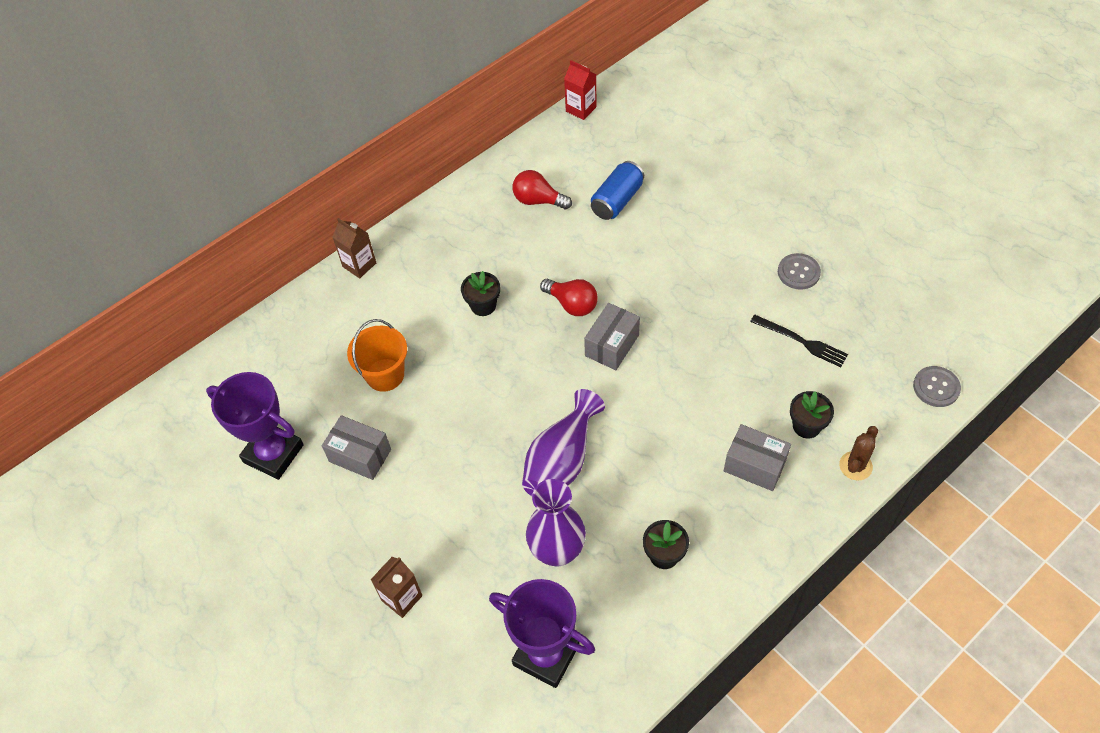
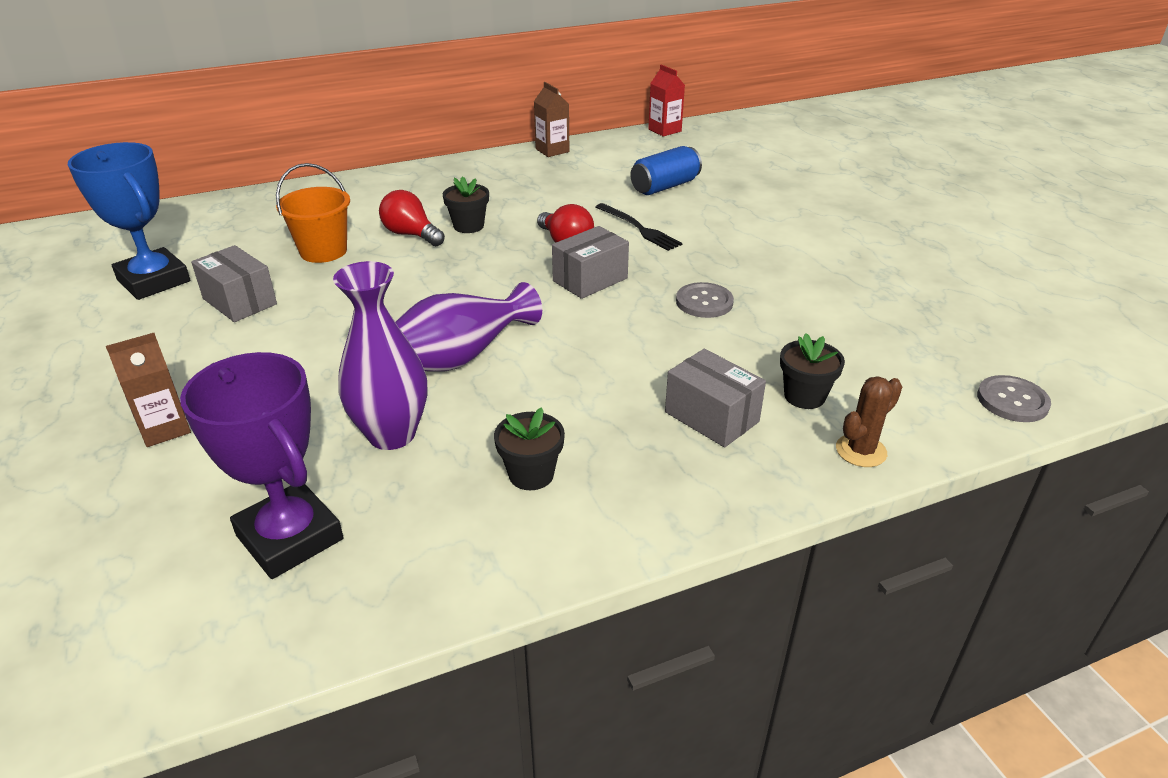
camera: 15 degrees right, 20 degrees down
purple trophy [206,372,303,480] -> blue trophy [68,142,190,300]
brown carton [333,218,376,278] -> brown carton moved to [534,82,569,157]
red light bulb [512,170,572,209] -> red light bulb moved to [379,190,445,246]
black fork [750,315,848,367] -> black fork moved to [596,203,682,251]
grey button [778,253,821,290] -> grey button moved to [676,282,734,318]

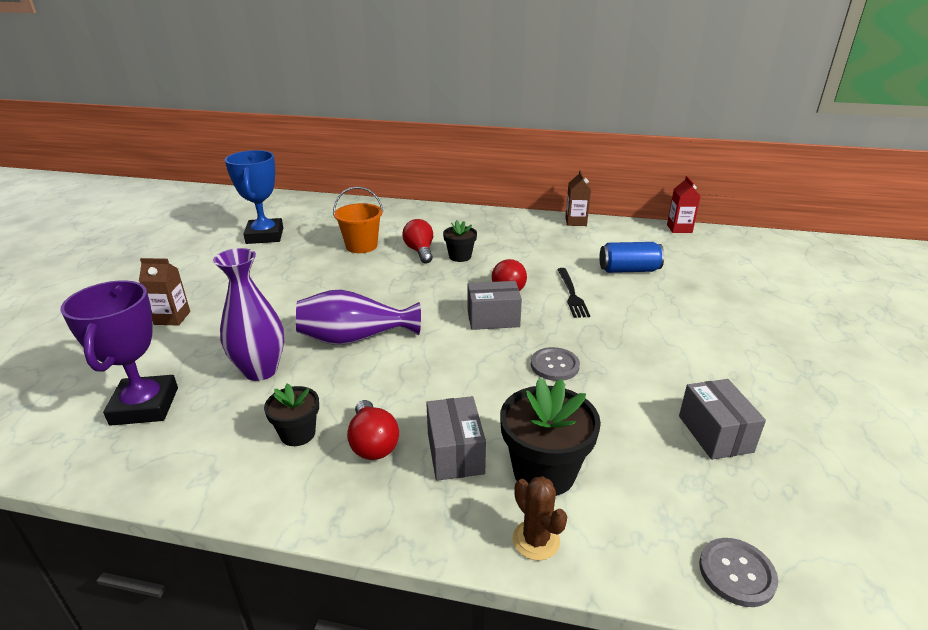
camera: 35 degrees right, 5 degrees down
grey box [191,245,277,322] -> grey box moved to [679,379,766,460]
black flower pot [780,333,845,409] -> black flower pot [500,378,601,496], size x1.68
brown cactus [836,376,902,467] -> brown cactus turned 60 degrees clockwise [513,476,568,561]
none -> red light bulb [347,400,399,460]

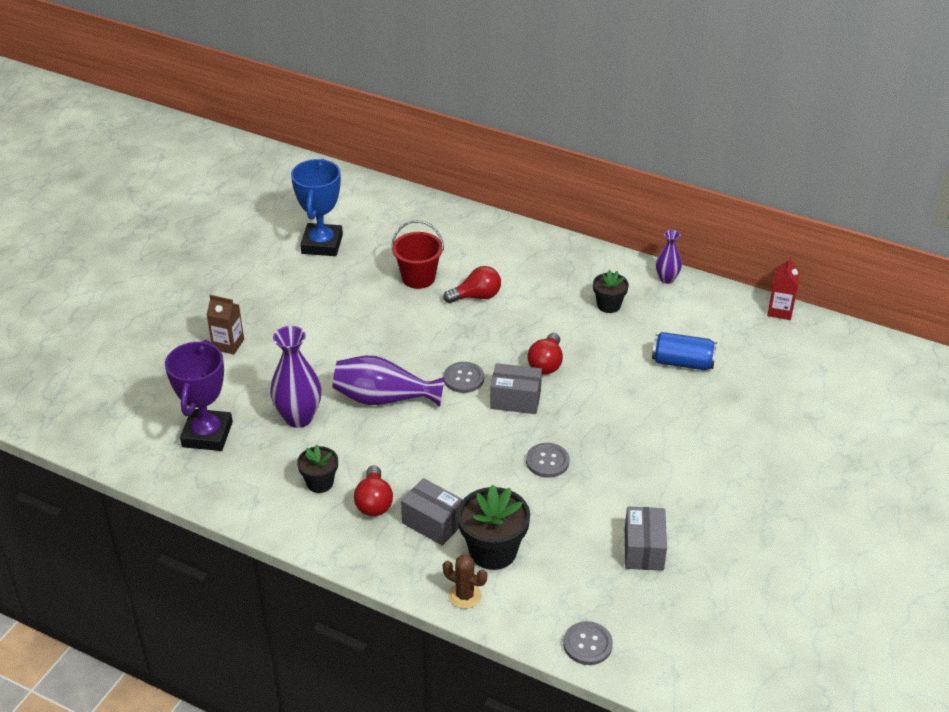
camera: 15 degrees right, 10 degrees up
orange bucket [333,187,383,253] -> red bucket [391,220,444,289]
red light bulb [402,219,433,263] -> red light bulb turned 75 degrees clockwise [444,266,501,303]
grey box [426,396,486,481] -> grey box turned 60 degrees counterclockwise [401,478,463,546]
black flower pot [443,220,477,262] -> black flower pot moved to [593,270,629,313]
brown cactus [513,476,568,561] -> brown cactus turned 45 degrees counterclockwise [443,554,487,609]
black fork [557,268,590,318] -> none
brown carton [565,170,591,226] -> purple vase [656,230,682,284]
none -> grey button [444,362,484,393]

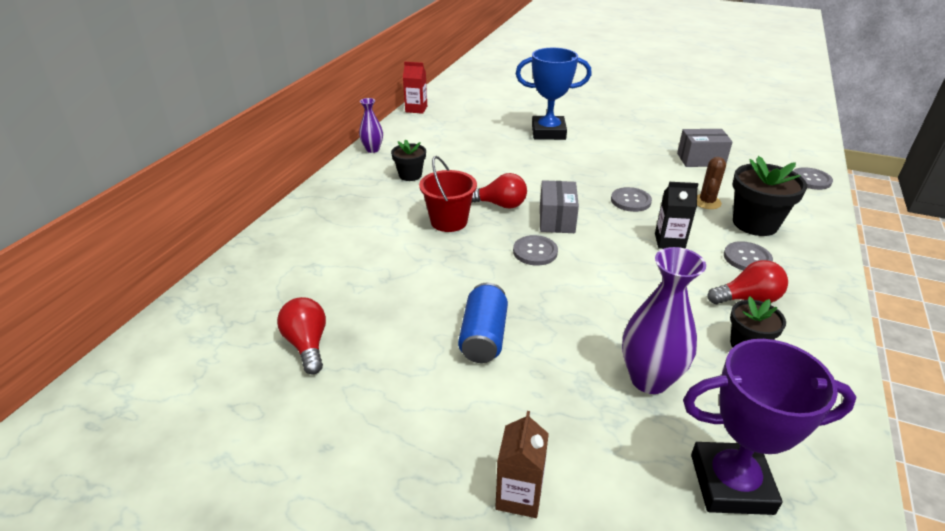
camera: 95 degrees left, 5 degrees down
blue trophy [291,159,343,256] -> blue trophy moved to [516,48,592,140]
purple vase [333,355,445,407] -> none
red bucket [391,220,444,289] -> red bucket moved to [419,156,477,232]
grey box [401,478,463,546] -> grey button [724,241,773,270]
brown cactus [443,554,487,609] -> brown cactus moved to [697,157,726,209]
red light bulb [444,266,501,303] -> red light bulb moved to [277,297,326,375]
blue can [652,332,717,370] -> blue can moved to [458,283,508,363]
none -> black carton [655,182,698,249]

